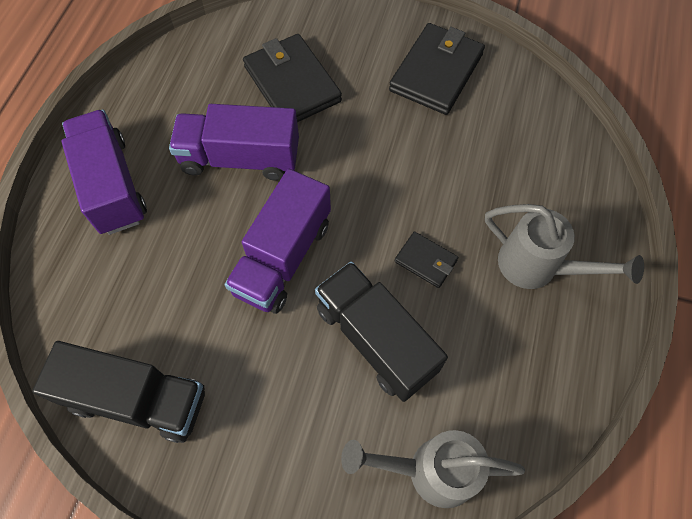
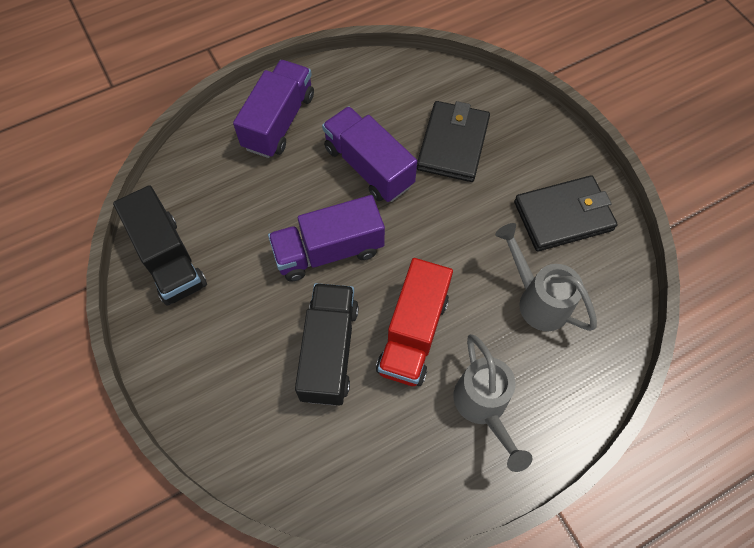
camera: 45 degrees right, 0 degrees up
grey watering can [341,430,525,508] -> grey watering can moved to [495,223,597,331]
black wallet [395,231,458,288] -> red truck [376,258,453,386]

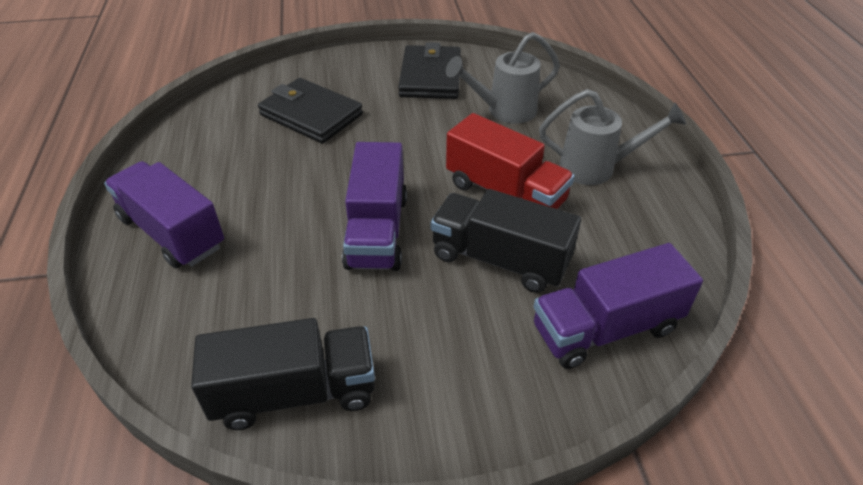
camera: 70 degrees left, 20 degrees down
purple truck [322,106,417,202] -> purple truck moved to [533,243,703,369]

